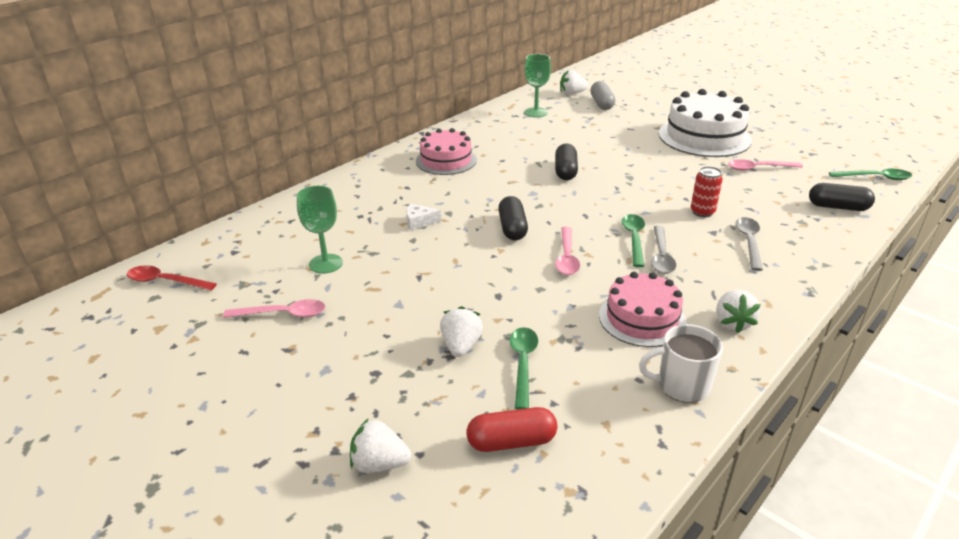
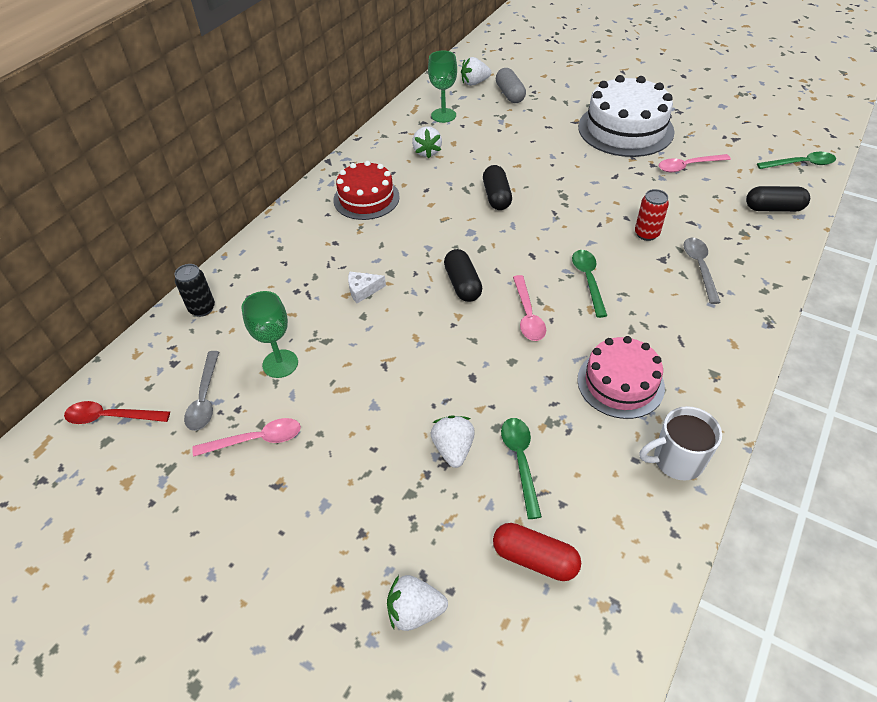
camera: 10 degrees left, 15 degrees up
pink cake [416,128,477,175] -> red cake [333,161,400,220]
red capsule [467,407,557,452] -> red capsule turned 45 degrees clockwise [493,523,581,581]
grey spoon [651,226,676,274] -> grey spoon moved to [184,351,219,431]
white strawberry [716,290,761,333] -> white strawberry moved to [412,126,442,158]
none -> black can [174,264,215,317]

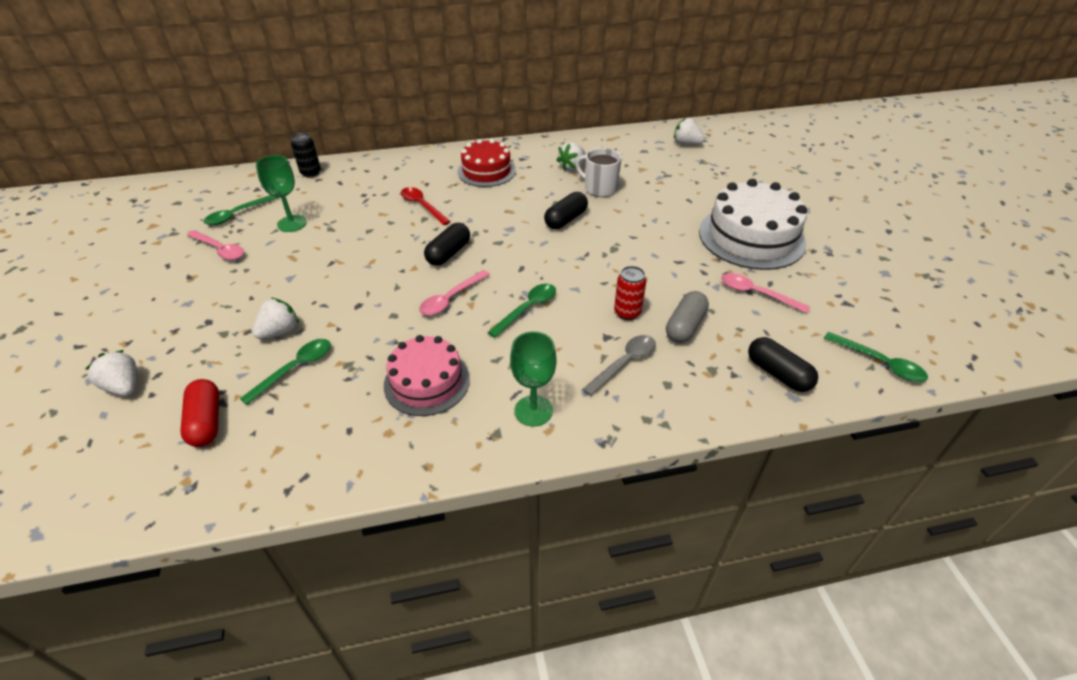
camera: 45 degrees right, 5 degrees down
red spoon [64,401,170,424] -> red spoon moved to [401,187,451,225]
grey spoon [184,351,219,431] -> green spoon [204,195,279,225]
white cheese [348,271,386,303] -> none
green goblet [428,51,457,123] -> green goblet moved to [510,331,557,427]
grey capsule [496,68,526,103] -> grey capsule moved to [666,291,709,343]
white mug [640,406,722,481] -> white mug moved to [576,148,622,197]

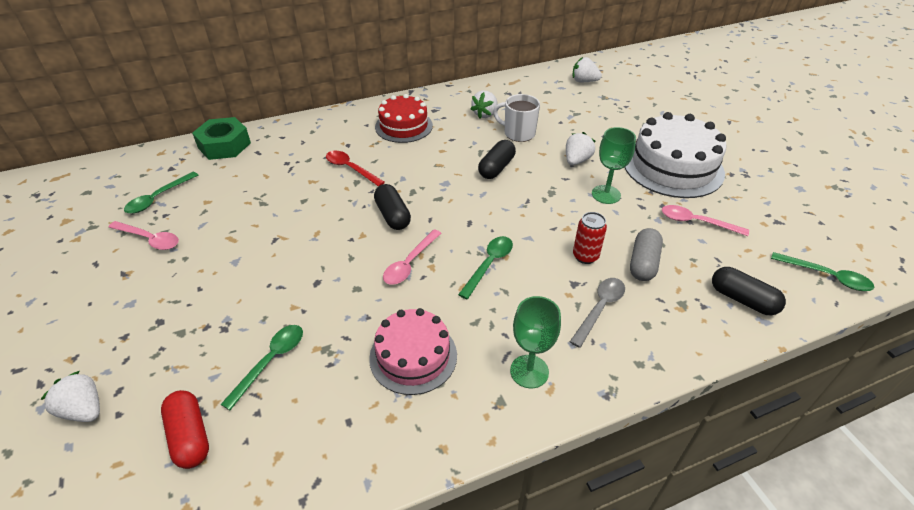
camera: 10 degrees left, 0 degrees up
white strawberry [253,298,299,339] -> white strawberry moved to [566,132,596,165]
green goblet [256,155,307,232] -> green goblet moved to [592,127,636,204]
black can [291,133,321,178] -> green nut [192,117,251,160]
black capsule [424,223,470,266] -> black capsule turned 45 degrees counterclockwise [374,184,411,230]

